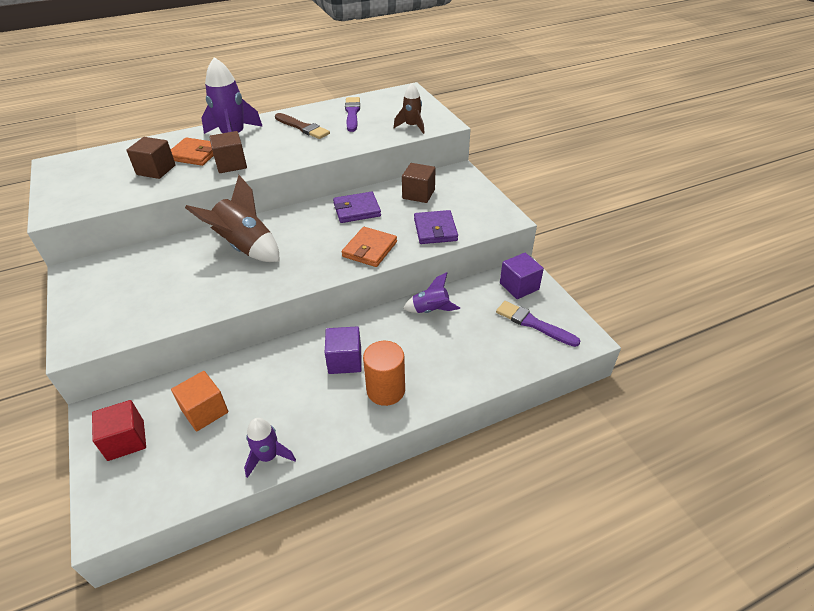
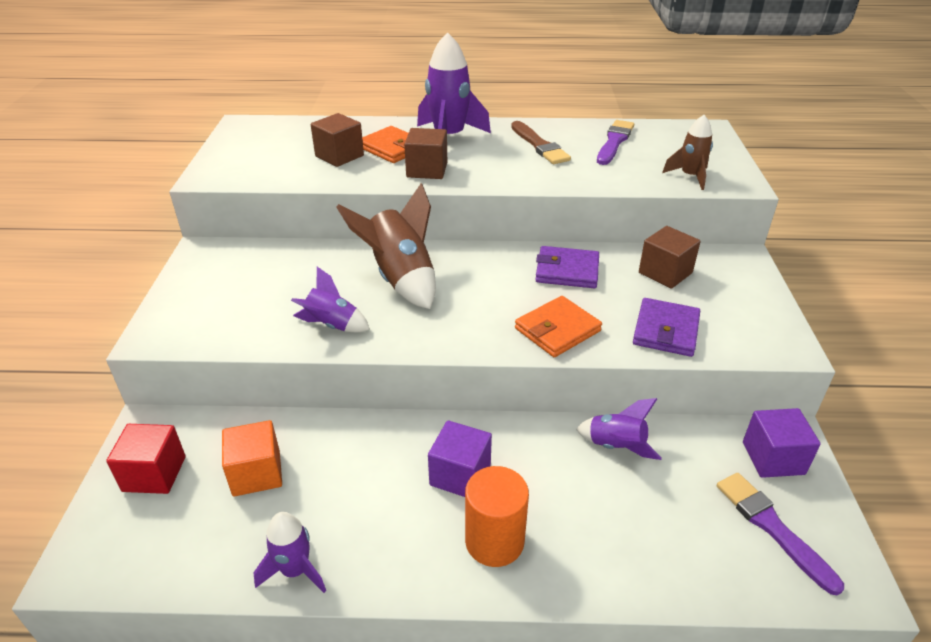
camera: 25 degrees right, 5 degrees down
none -> purple rocket [291,267,370,332]

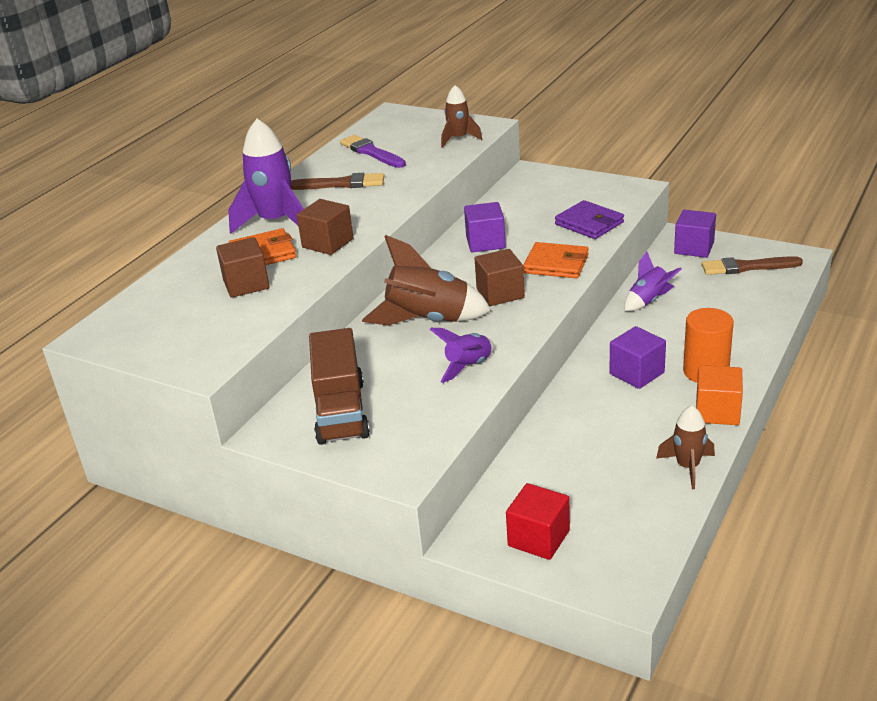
camera: 60 degrees left, 5 degrees down
orange cube [222,420,282,497] -> orange cube moved to [696,365,743,425]
purple rocket [253,512,326,593] -> brown rocket [656,405,715,489]
orange wallet [515,296,602,357] -> orange wallet turned 60 degrees counterclockwise [523,242,589,278]
purple wallet [535,246,599,288] -> purple cube [464,202,506,252]
brown cube [639,226,701,289] -> brown cube moved to [475,249,525,306]
purple brush [717,473,844,596] -> brown brush [702,256,803,275]
none -> brown truck [309,328,370,445]

